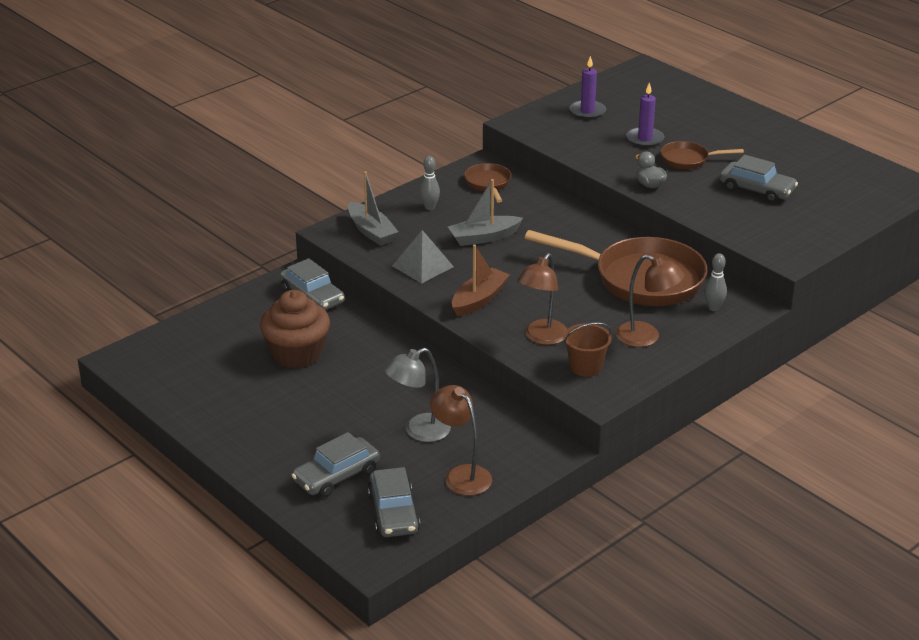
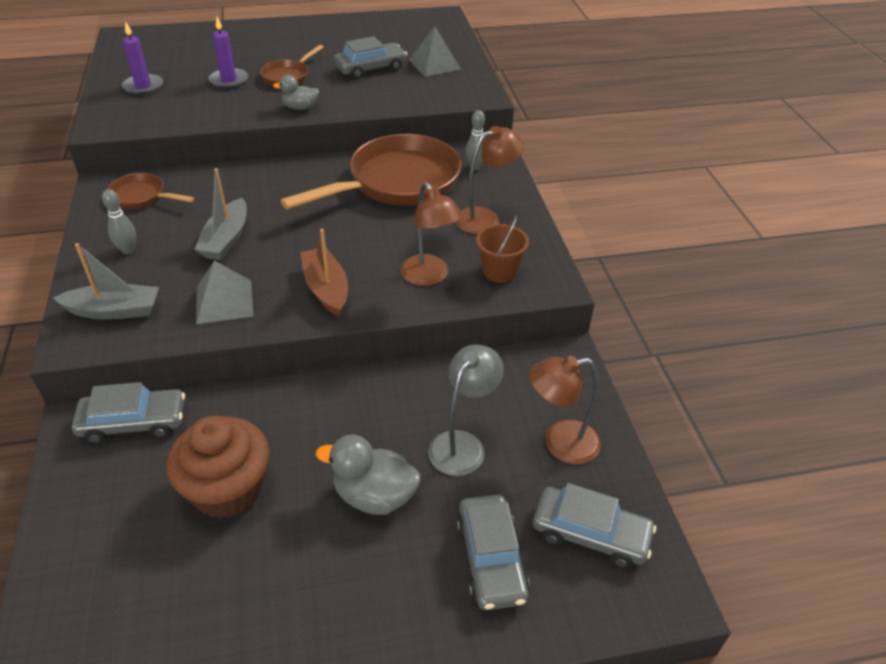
camera: 60 degrees left, 10 degrees up
grey lamp [384,348,451,442] -> grey lamp turned 150 degrees counterclockwise [428,345,504,476]
none -> grey duck [316,435,421,515]
none -> grey pyramid [409,27,461,77]

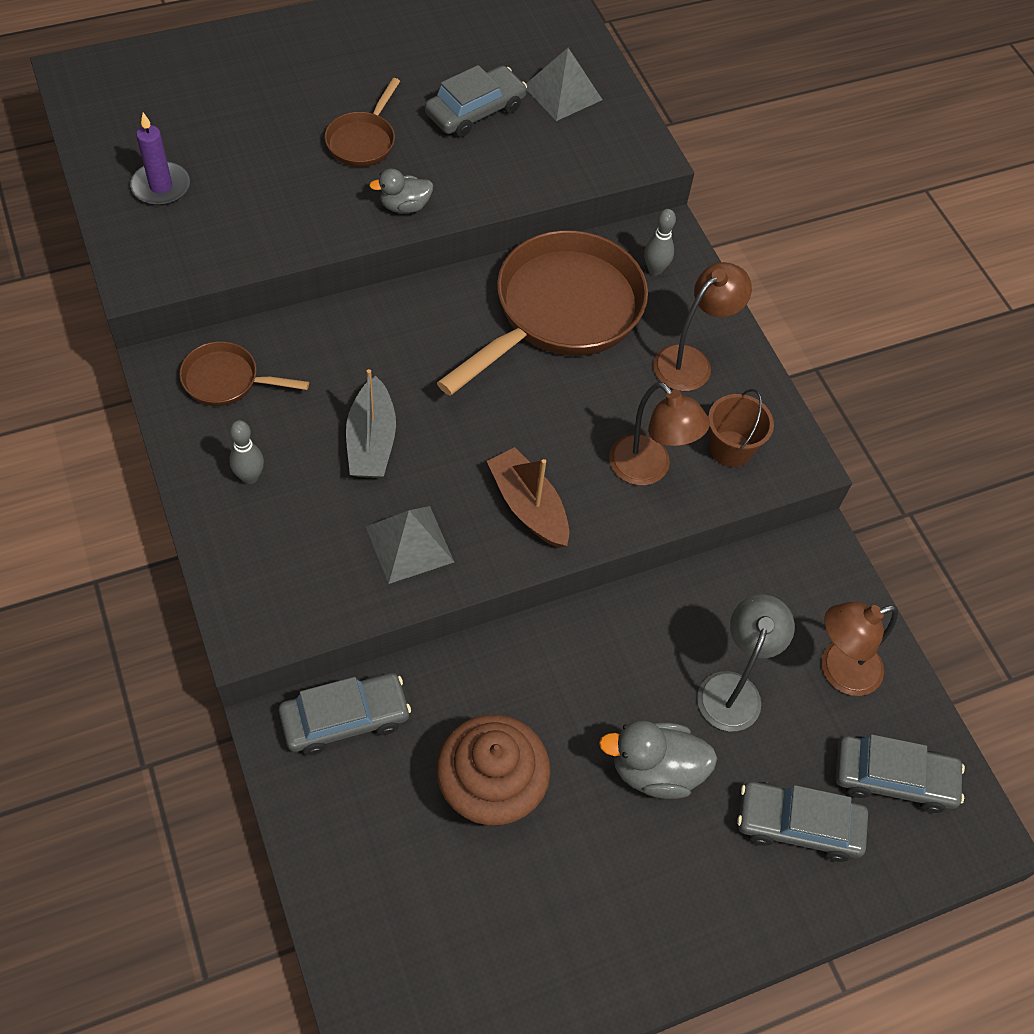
camera: 15 degrees left, 15 degrees up
grey boat [53,243,159,320] -> none
purple candle [208,17,248,89] -> none
grey car [457,495,530,610] -> grey car turned 120 degrees clockwise [737,782,868,862]

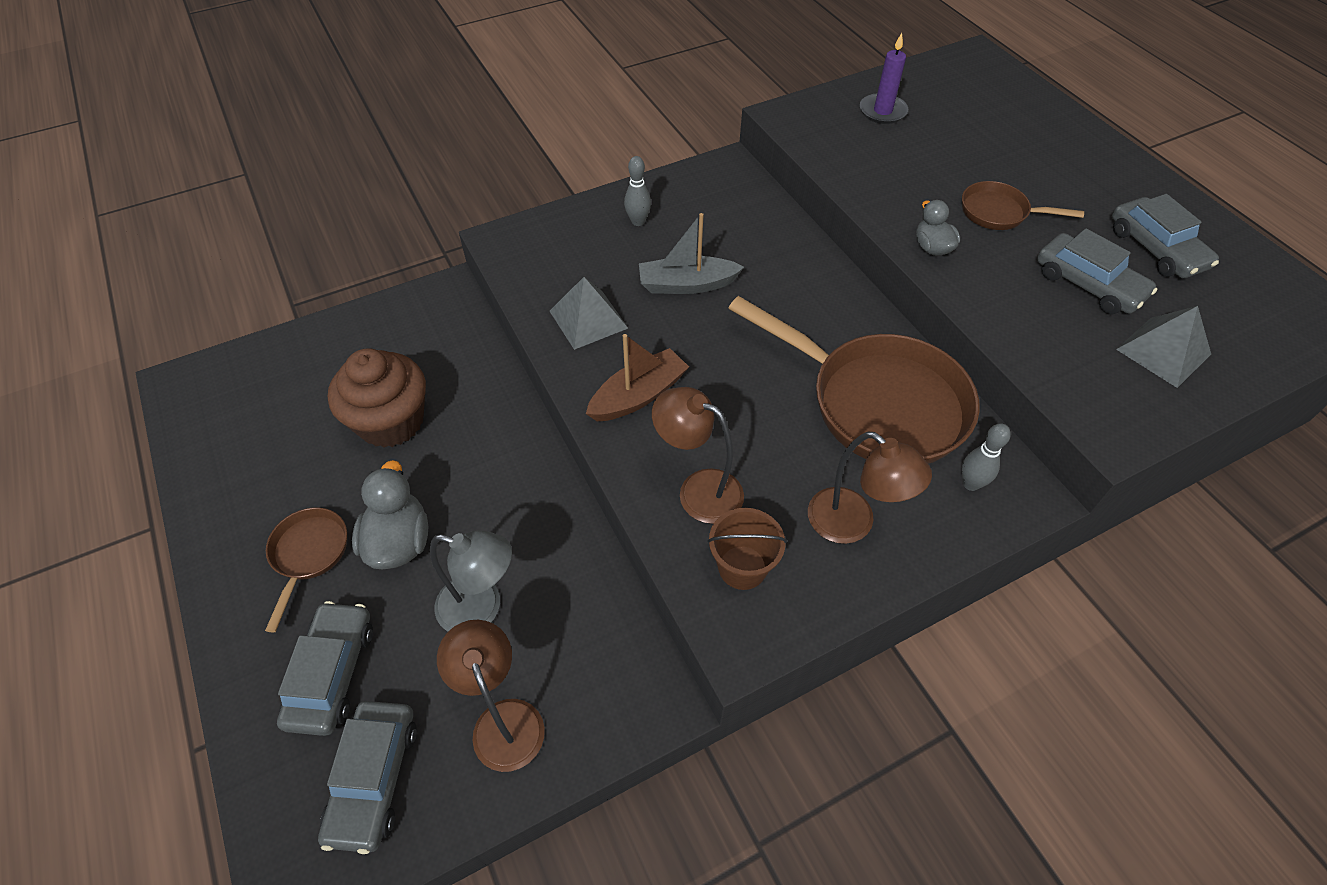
camera: 90 degrees right, 5 degrees down
brown pan [179,341,309,406] -> brown pan moved to [265,508,347,632]
grey car [279,673,411,755] -> grey car moved to [1112,194,1219,278]
brown lamp [609,382,710,485] -> brown lamp turned 75 degrees clockwise [652,387,744,524]

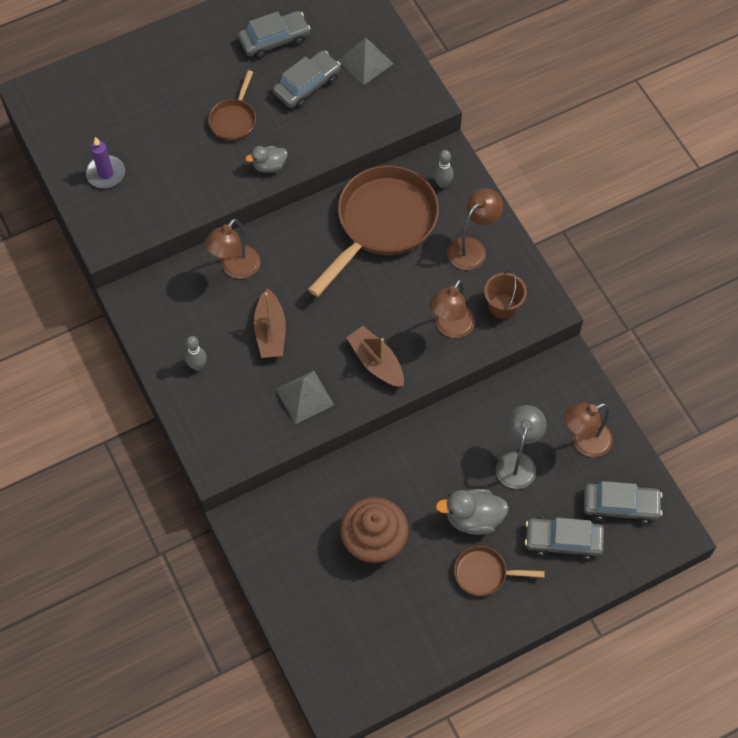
camera: 90 degrees left, 10 degrees up
grey boat [639,213,744,294] -> brown boat [254,288,286,358]
none -> brown lamp [205,218,260,279]

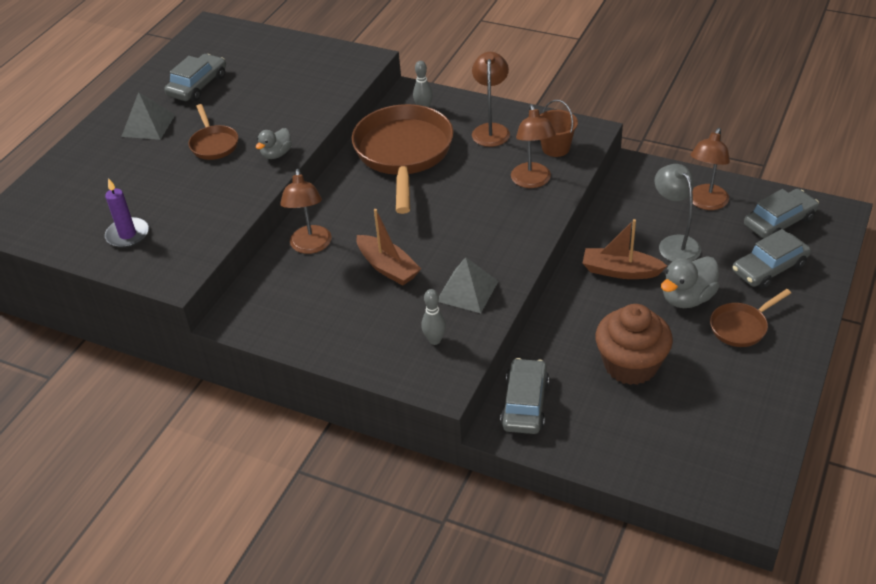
camera: 35 degrees left, 20 degrees down
grey bowling pin [185,336,207,370] -> grey bowling pin moved to [421,289,446,345]
grey car [273,51,341,108] -> grey car moved to [500,358,549,434]
grey pyramid [337,38,394,85] -> grey pyramid moved to [121,92,175,140]
brown boat [346,326,404,388] -> brown boat moved to [582,219,667,279]

